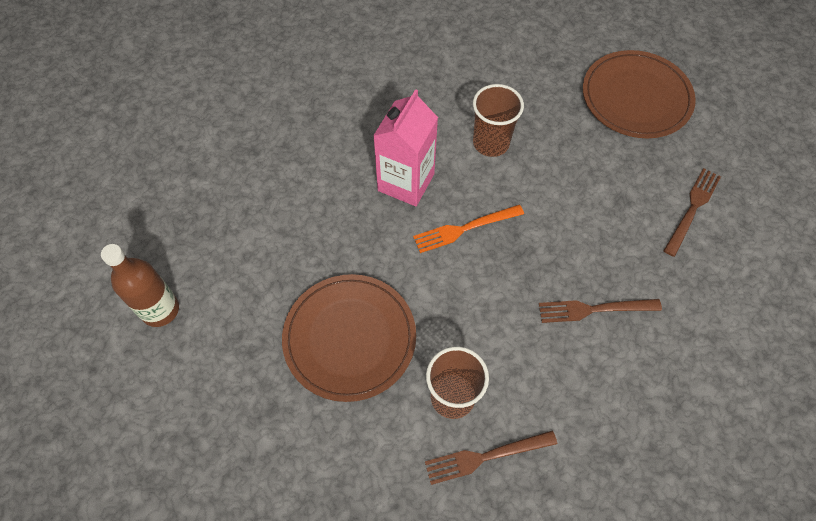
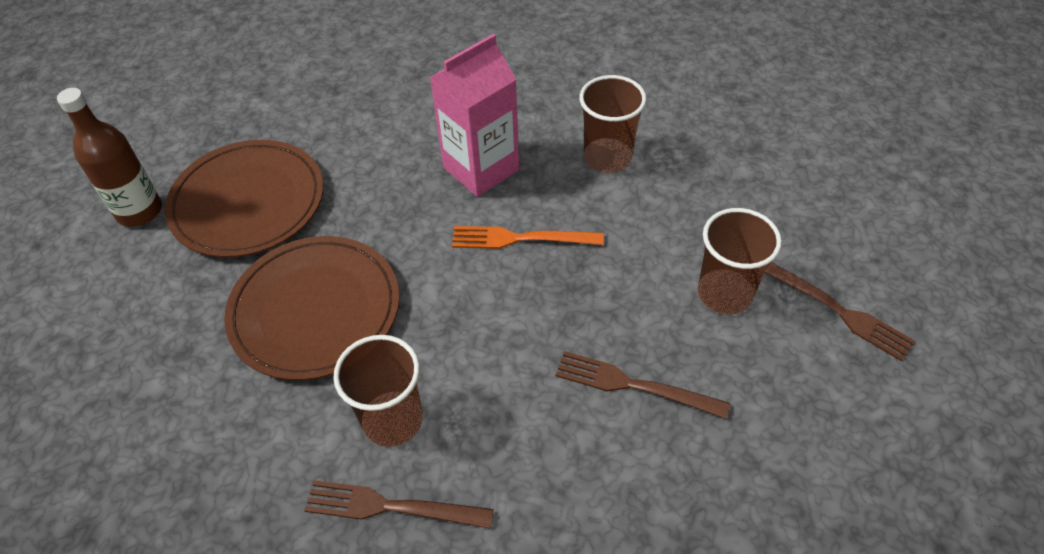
camera: 25 degrees right, 10 degrees down
brown plate [583,50,696,138] -> brown plate moved to [165,140,323,257]
brown fork [664,168,721,257] -> brown fork turned 75 degrees clockwise [765,262,915,361]
none -> brown cup [698,208,782,315]

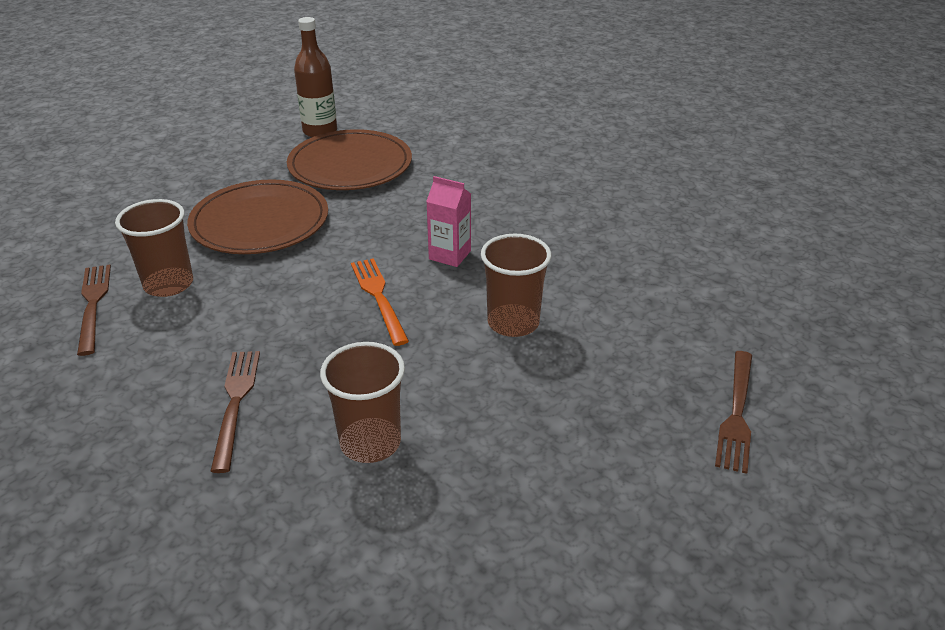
camera: 65 degrees right, 15 degrees down
pink carton [429,34,519,197] -> pink carton [426,176,471,267], size x0.60
brown fork [765,262,915,361] -> brown fork moved to [715,351,752,474]

